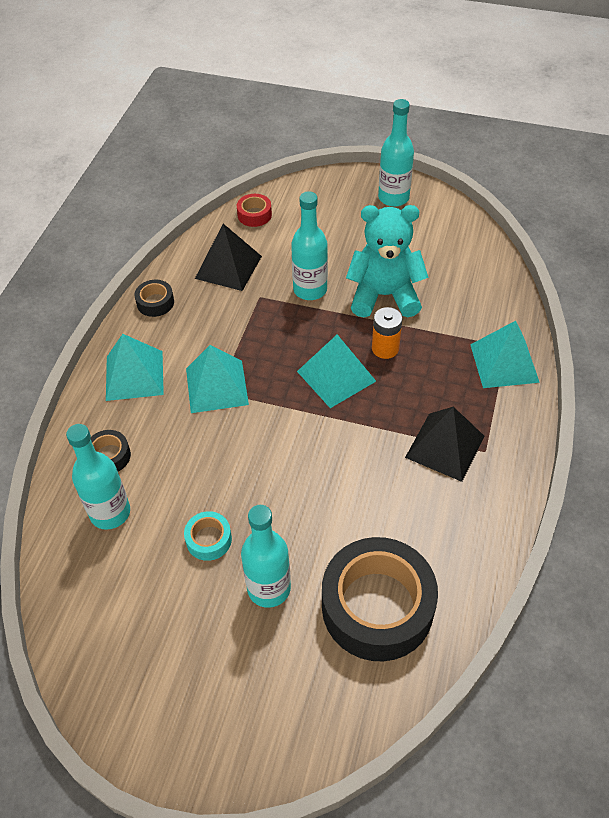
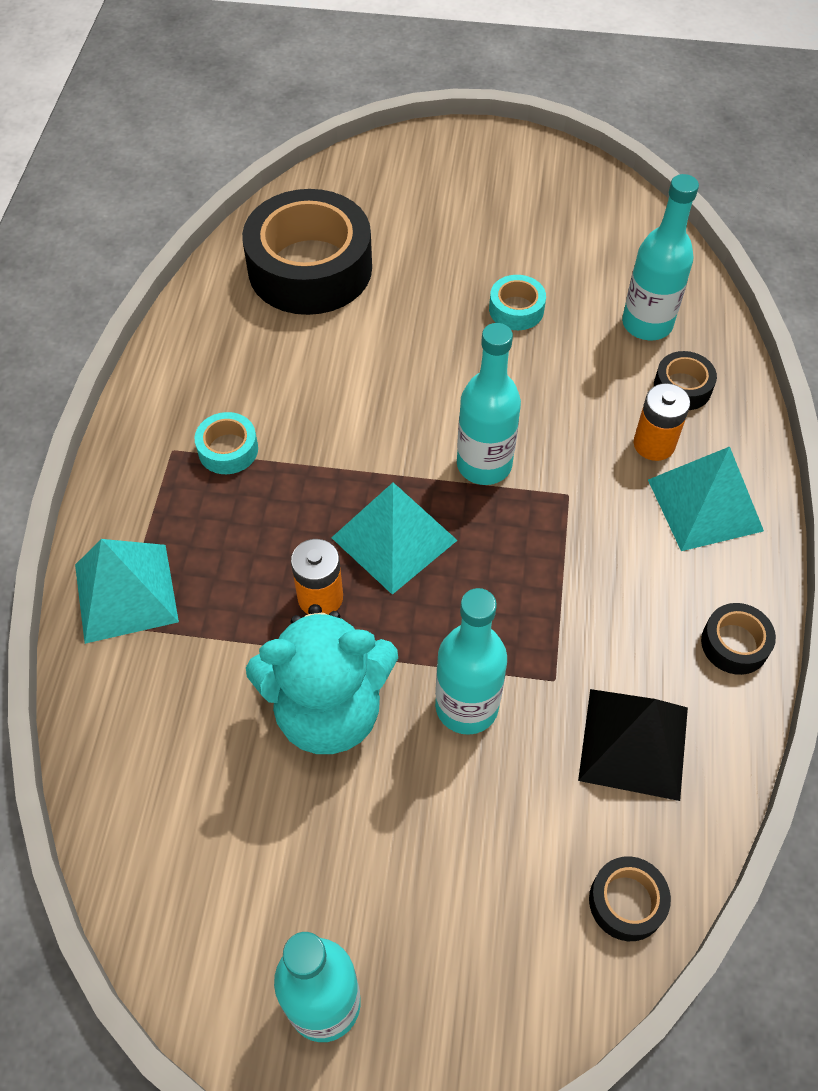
camera: 170 degrees right, 5 degrees up
turquoise pyramid [186,345,249,413] -> none
red tape [237,194,272,227] -> black tape [589,856,671,941]
turquoise bottle [241,505,291,608] -> turquoise bottle moved to [457,323,521,485]
black pyramid [405,407,485,482] -> turquoise tape [195,412,258,474]
none -> orange battery [634,383,690,461]

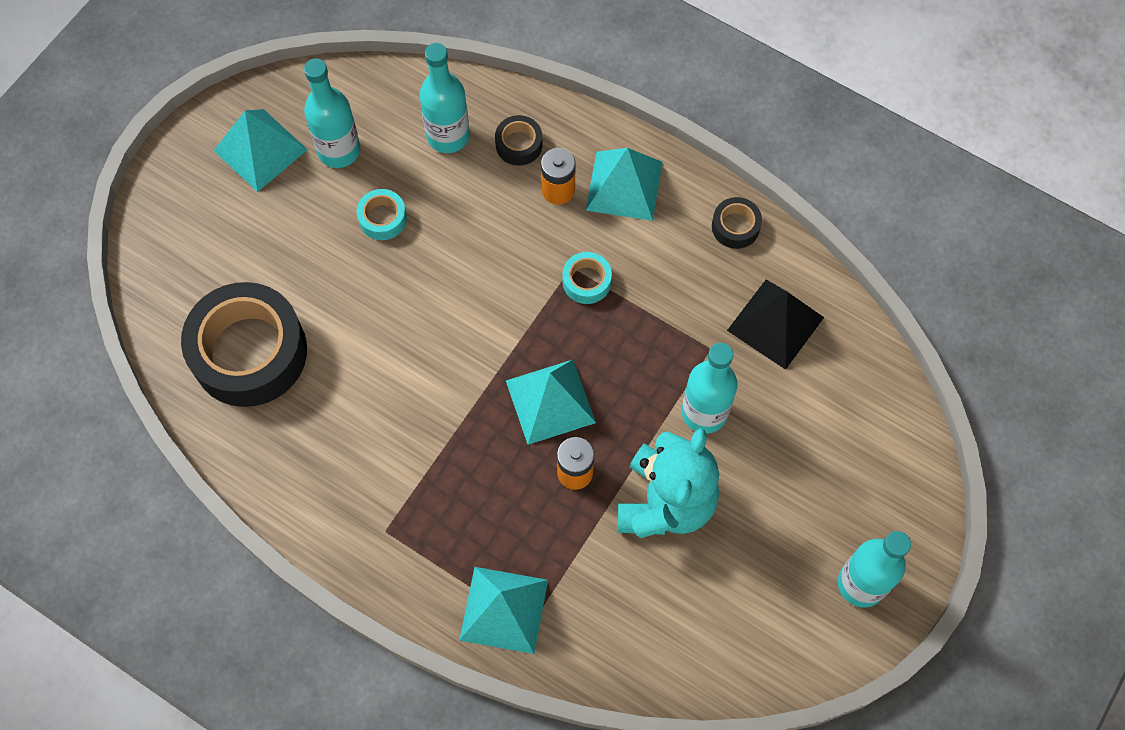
camera: 65 degrees left, 10 degrees up
turquoise tape [195,412,258,474] -> turquoise tape moved to [562,252,612,304]
turquoise bottle [457,323,521,485] -> turquoise bottle moved to [304,58,360,168]
black tape [589,856,671,941] -> none
none -> turquoise pyramid [213,109,308,192]

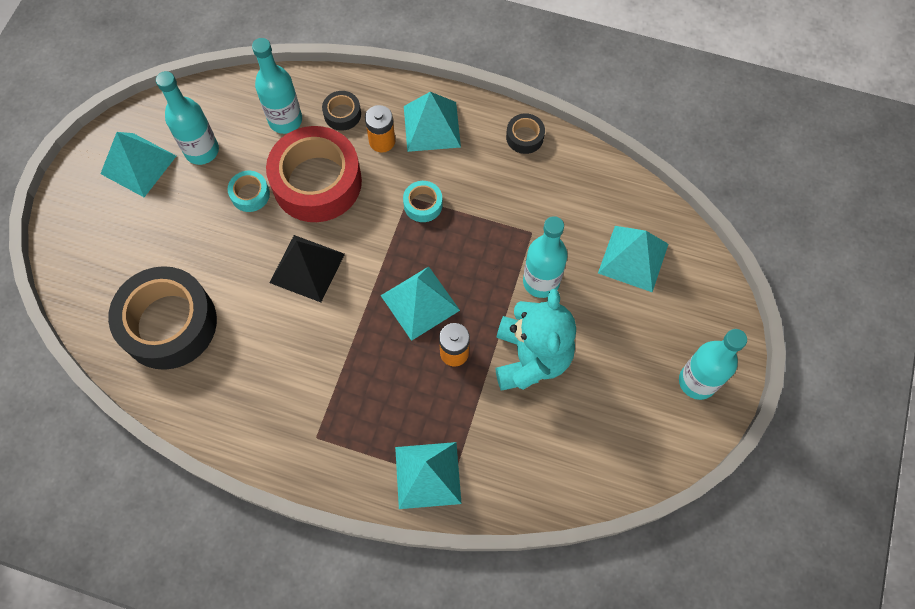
camera: 15 degrees left, 0 degrees up
black pyramid [727,279,824,370] -> black pyramid moved to [269,235,345,302]
none -> red tape [266,126,362,222]
none -> turquoise pyramid [598,226,668,292]

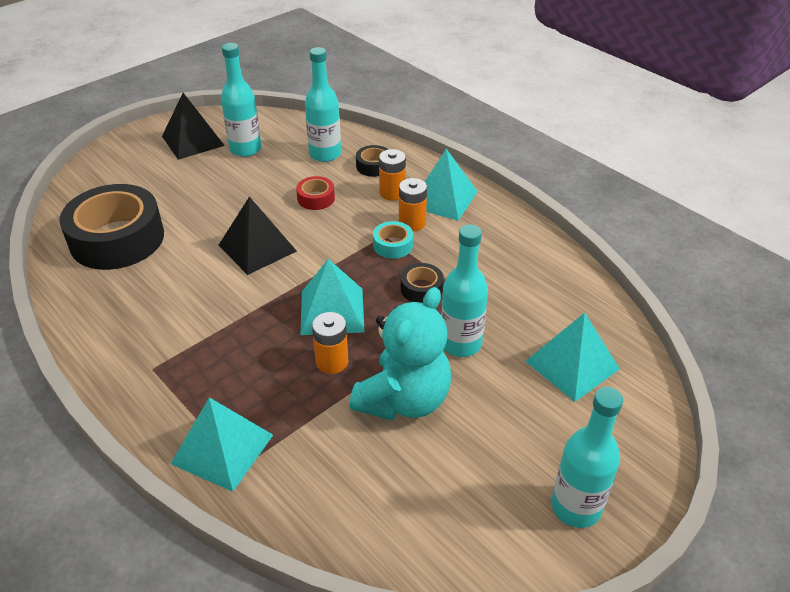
camera: 30 degrees right, 25 degrees down
turquoise pyramid [100,132,176,197] -> black pyramid [162,93,225,160]
turquoise tape [228,171,270,212] -> none
red tape [266,126,362,222] -> red tape [296,176,335,210], size x0.43
black tape [506,113,545,154] -> black tape moved to [401,263,444,303]
none -> orange battery [399,178,427,231]

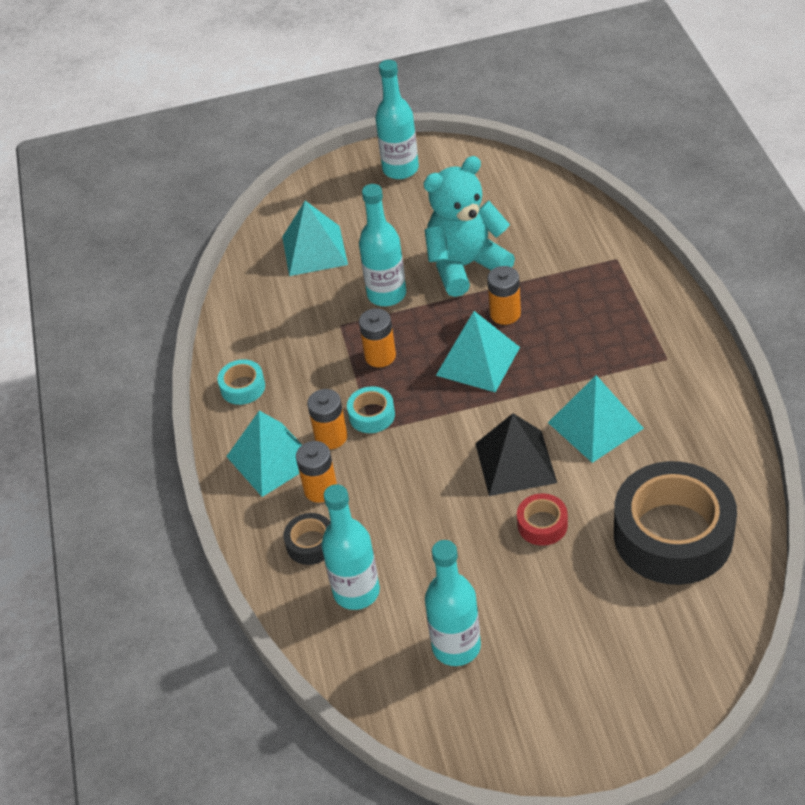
camera: 145 degrees left, 5 degrees up
black pyramid [162,93,225,160] -> none
turquoise pyramid [171,397,273,492] -> turquoise pyramid moved to [548,375,644,463]
red tape [296,176,335,210] -> red tape moved to [517,493,568,546]
black tape [401,263,444,303] -> orange battery [359,308,396,367]
none -> turquoise tape [218,359,265,405]

